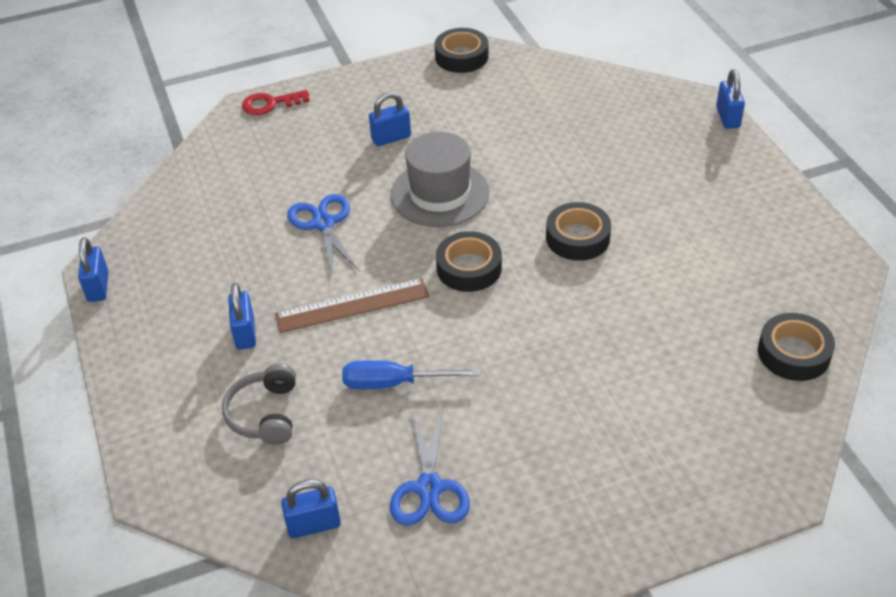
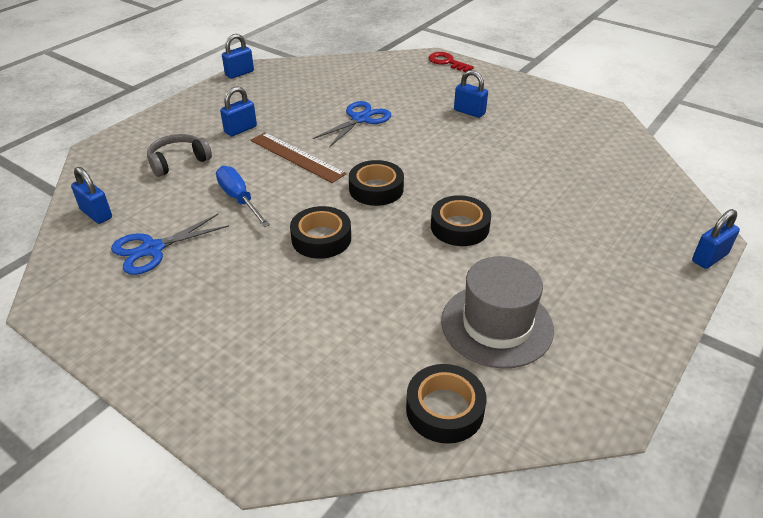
camera: 55 degrees right, 5 degrees down
grey hat [391,132,490,227] -> grey hat moved to [441,256,554,369]
black tape [434,28,489,73] -> black tape moved to [290,206,351,259]

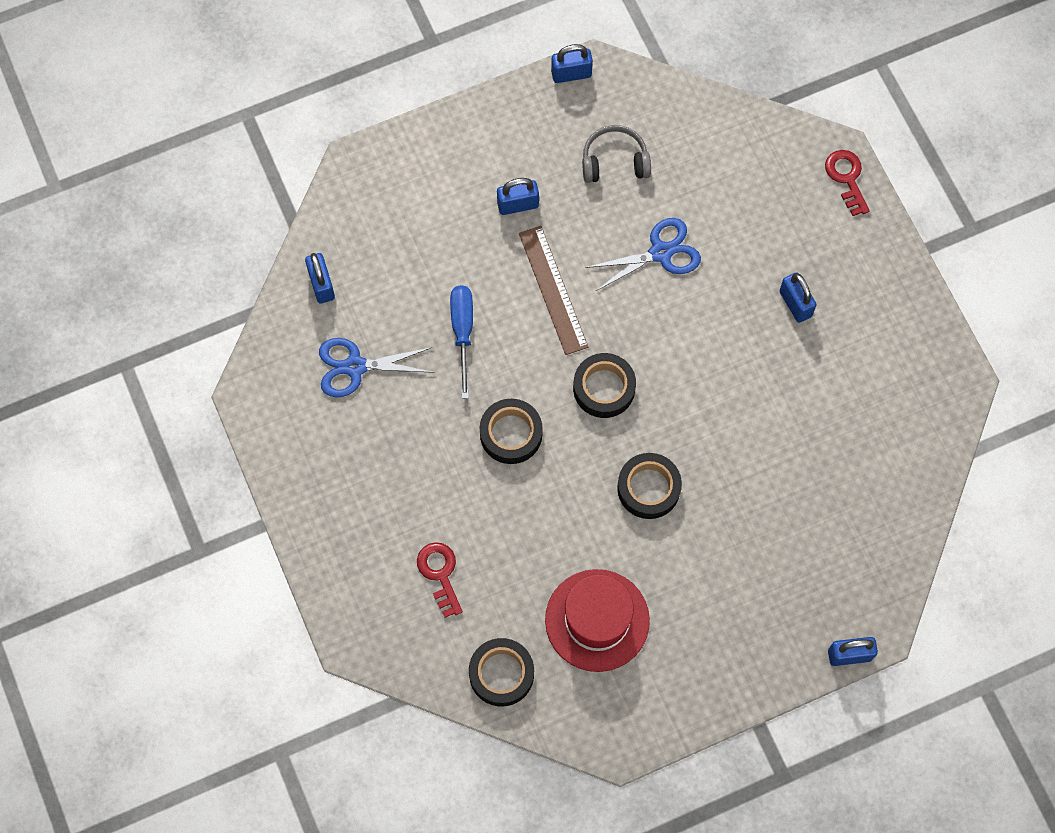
camera: 30 degrees right, 30 degrees up
grey headphones [147,134,212,177] -> grey headphones moved to [582,125,651,183]
grey hat [441,256,554,369] -> red hat [545,569,650,672]
none -> red key [417,542,462,618]

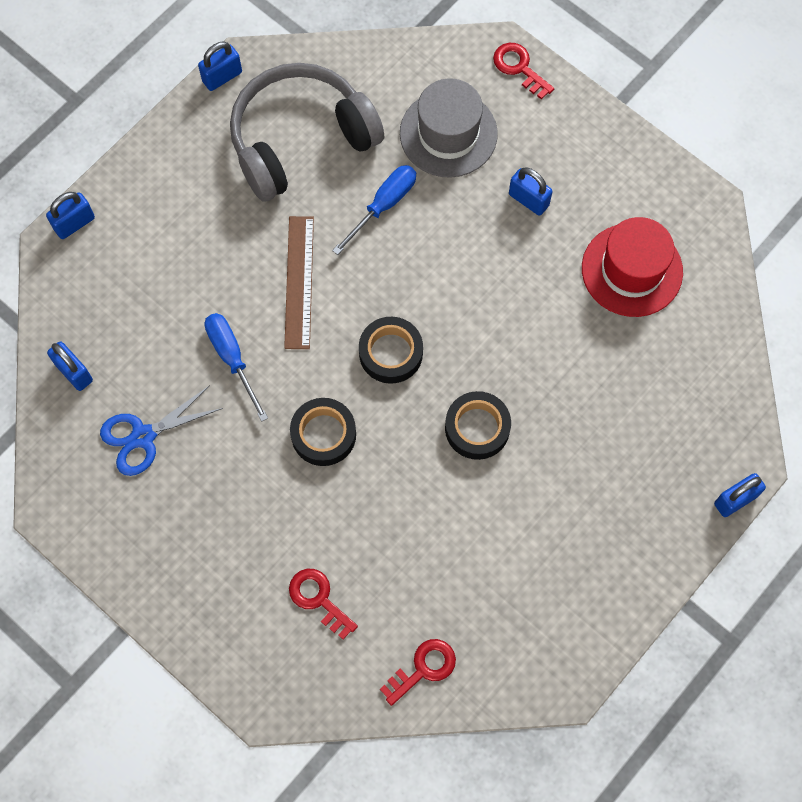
camera: 25 degrees left, 0 degrees up
black tape [469,638,534,706] -> red key [380,639,456,706]
blue padlock [497,178,539,215] -> blue padlock moved to [46,192,95,239]
brown ruler [519,226,588,355] -> brown ruler turned 45 degrees clockwise [284,216,314,349]
red hat [545,569,650,672] -> red hat moved to [582,217,683,317]
grey headphones [582,125,651,183] -> grey headphones [230,63,384,202], size x2.05
blue scissors [585,218,701,291] -> blue screwdriver [332,165,416,255]
none -> grey hat [400,78,498,178]

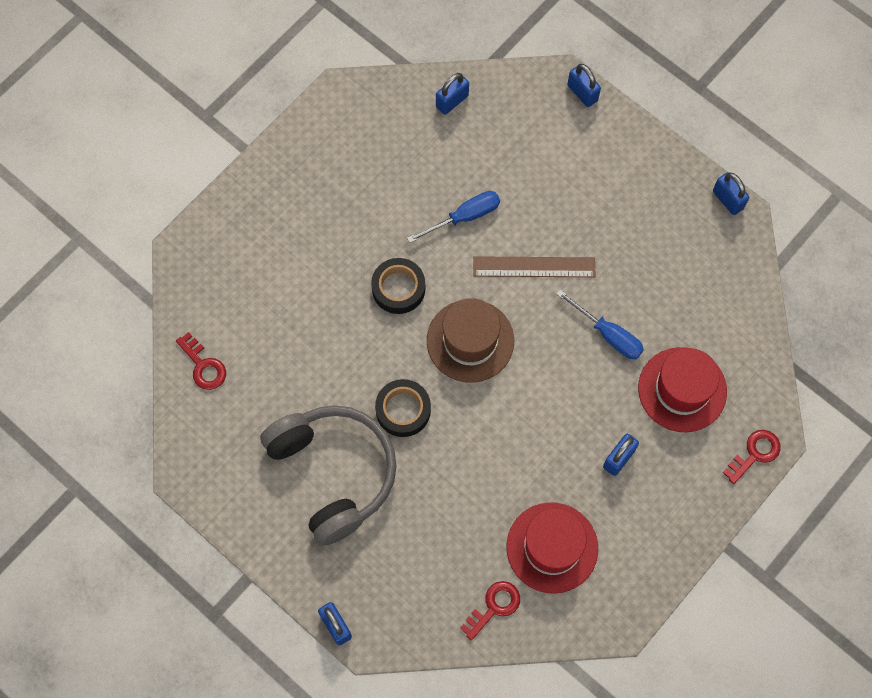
camera: 90 degrees right, 0 degrees up
blue scissors [100,385,223,476] -> none
grey headphones [230,63,384,202] -> grey headphones moved to [260,405,397,546]
red key [289,569,358,640] -> red key moved to [460,581,520,641]
black tape [359,317,423,384] -> brown hat [427,298,514,383]
grey hat [400,78,498,178] -> red hat [638,347,727,432]

